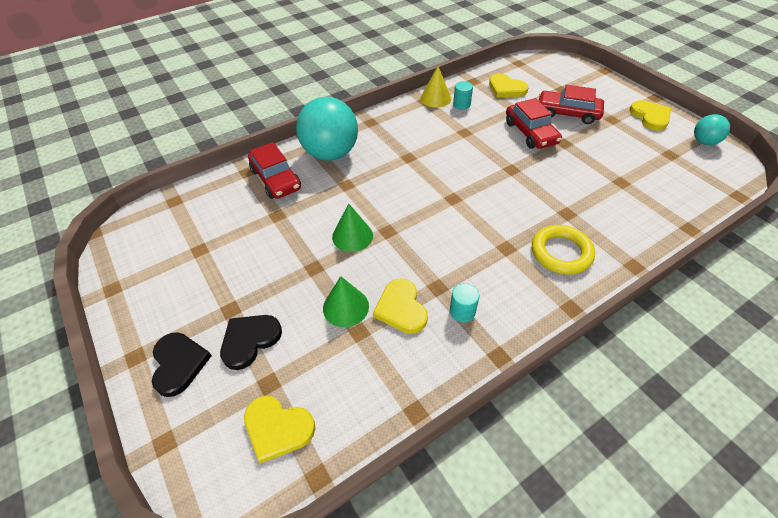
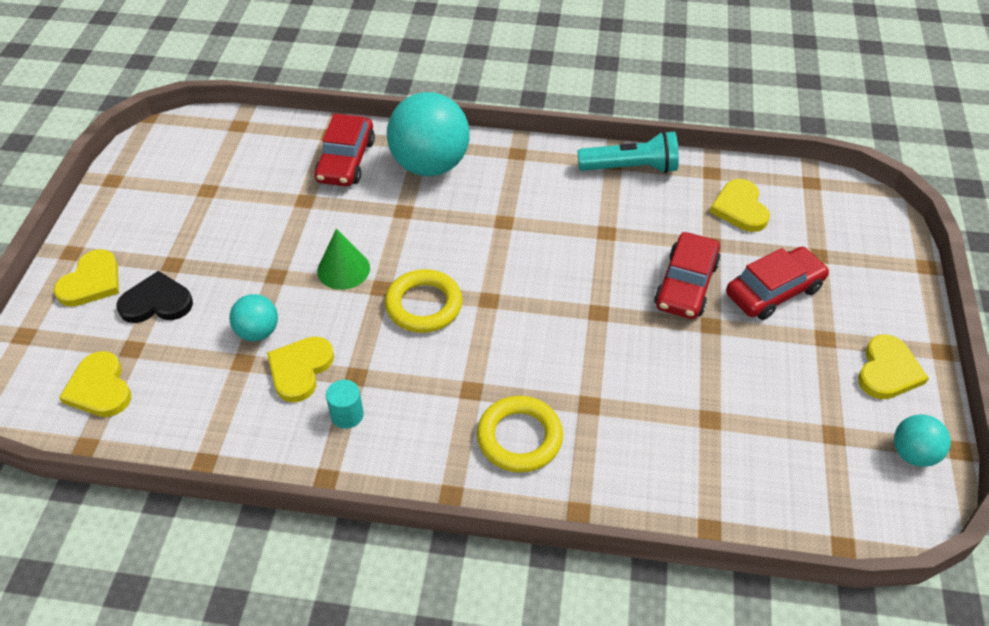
camera: 40 degrees right, 0 degrees up
black heart [152,332,212,397] -> yellow heart [54,249,119,307]
green cone [323,276,369,327] -> turquoise ball [229,294,278,341]
yellow cone [420,66,451,108] -> turquoise flashlight [578,131,679,173]
turquoise cylinder [453,81,473,110] -> none
red car [539,85,604,124] -> red car turned 90 degrees clockwise [726,247,829,320]
none -> yellow ring [385,269,463,333]

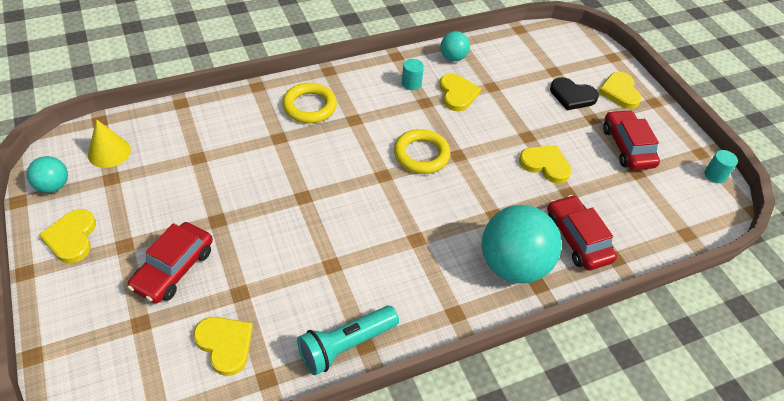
camera: 145 degrees right, 0 degrees up
yellow heart [59,351,131,417] -> yellow heart moved to [519,145,572,183]
black heart [116,271,193,323] -> black heart turned 60 degrees clockwise [550,77,599,110]
turquoise ball [229,294,278,341] -> turquoise ball moved to [441,31,470,61]
green cone [317,229,370,290] -> none
red car [654,232,721,319] -> red car moved to [603,110,660,170]
none -> yellow cone [88,119,131,168]
none -> turquoise cylinder [705,150,738,183]

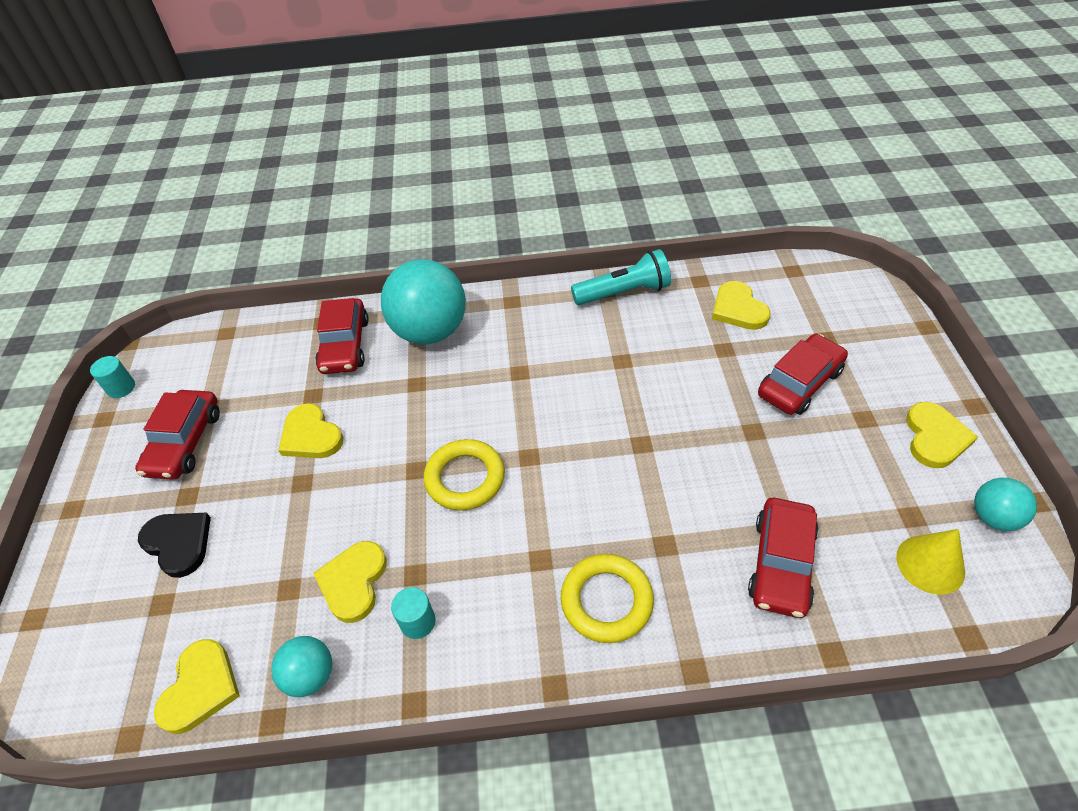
camera: 155 degrees left, 0 degrees up
yellow heart [598,72,642,109] -> yellow heart moved to [154,639,240,734]
none -> red car [748,498,819,618]

